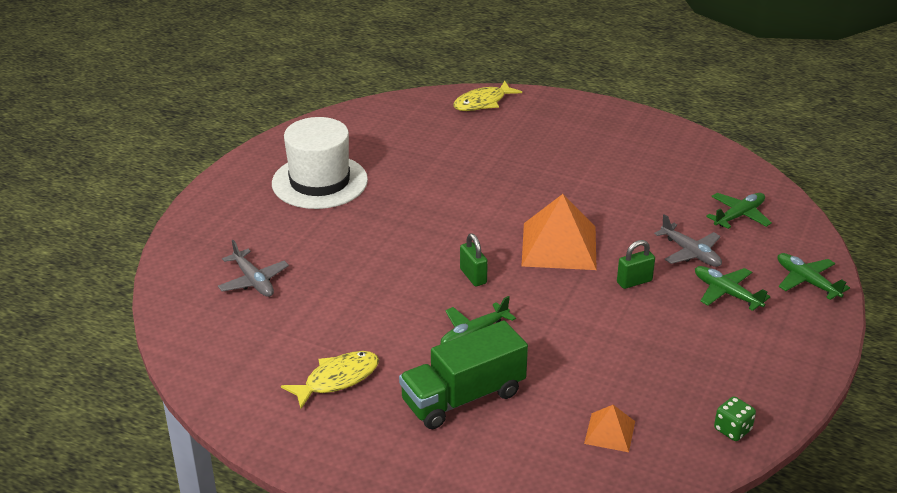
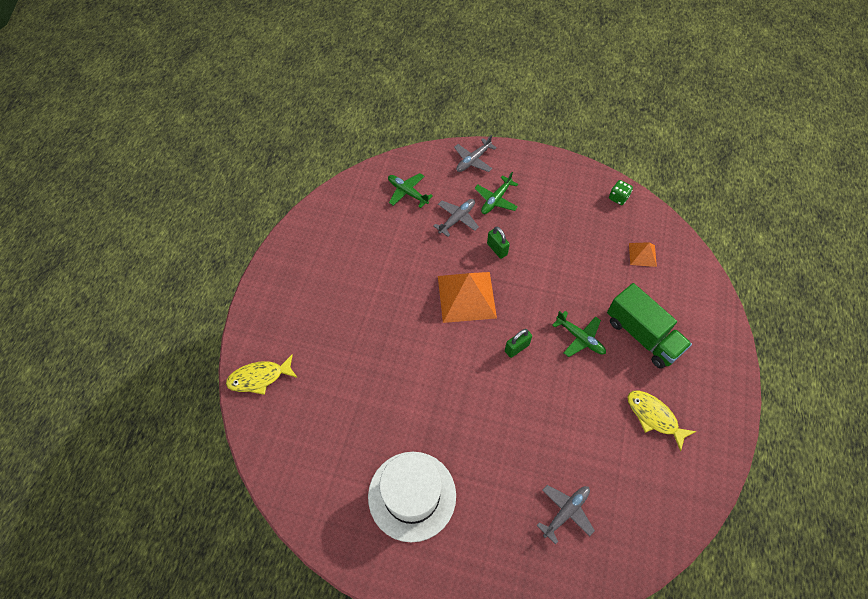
camera: 100 degrees left, 25 degrees up
yellow fish [453,81,522,111] -> yellow fish turned 120 degrees clockwise [226,354,297,395]
green plane [778,253,850,300] -> grey plane [454,135,497,172]

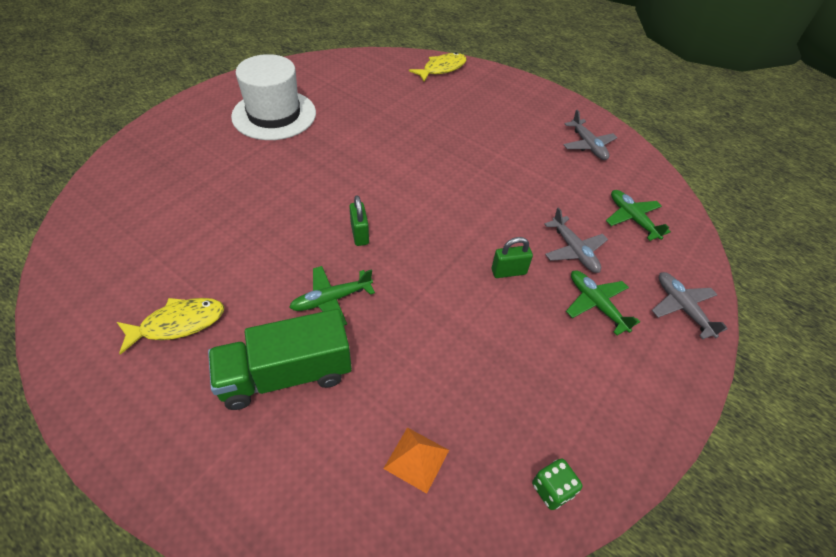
camera: 110 degrees right, 10 degrees down
yellow fish [226,354,297,395] -> yellow fish turned 45 degrees clockwise [409,53,467,82]
green plane [388,173,433,208] -> green plane turned 90 degrees counterclockwise [606,190,671,241]
orange pyramid [438,272,497,323] -> none
grey plane [536,485,595,545] -> grey plane moved to [563,110,617,160]

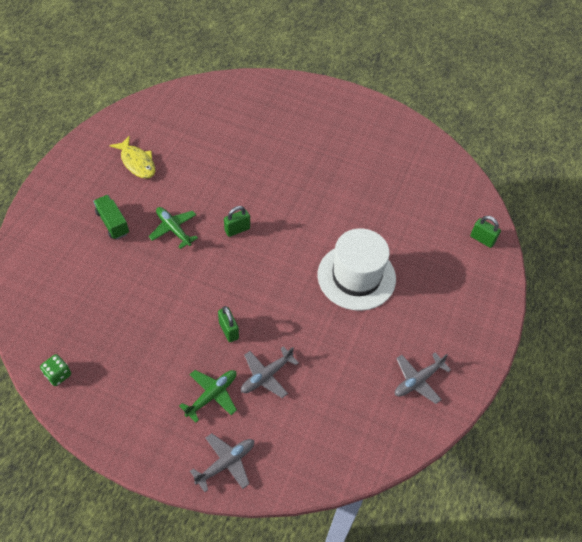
camera: 75 degrees right, 5 degrees up
green truck [208,309,352,410] -> green truck [93,195,129,240], size x0.60
white hat [231,54,316,140] -> white hat moved to [317,228,396,311]
orange pyramid [383,427,449,494] -> none
yellow fish [409,53,467,82] -> green padlock [470,216,501,248]
green plane [606,190,671,241] -> none

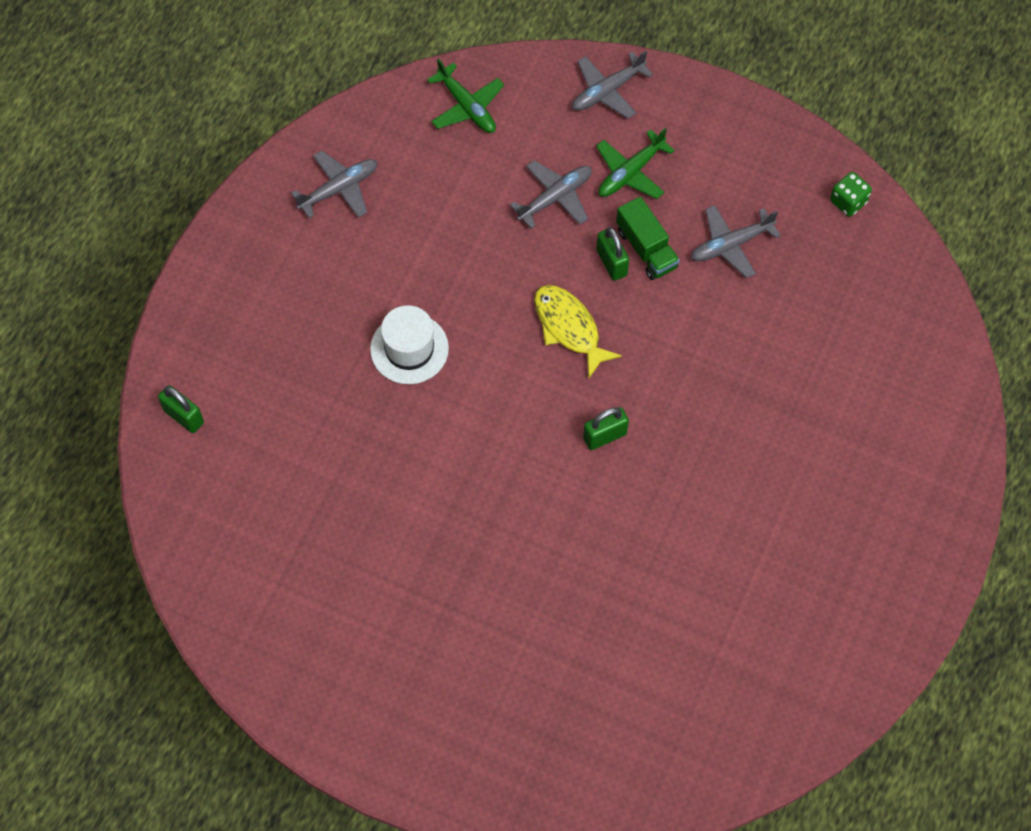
camera: 175 degrees left, 10 degrees up
green truck [93,195,129,240] -> green truck moved to [616,197,680,280]
yellow fish [109,136,155,179] -> yellow fish moved to [534,285,622,378]
green plane [148,207,198,249] -> green plane moved to [427,58,504,133]
white hat [317,228,396,311] -> white hat [370,305,449,384], size x0.61
none -> grey plane [691,205,781,278]

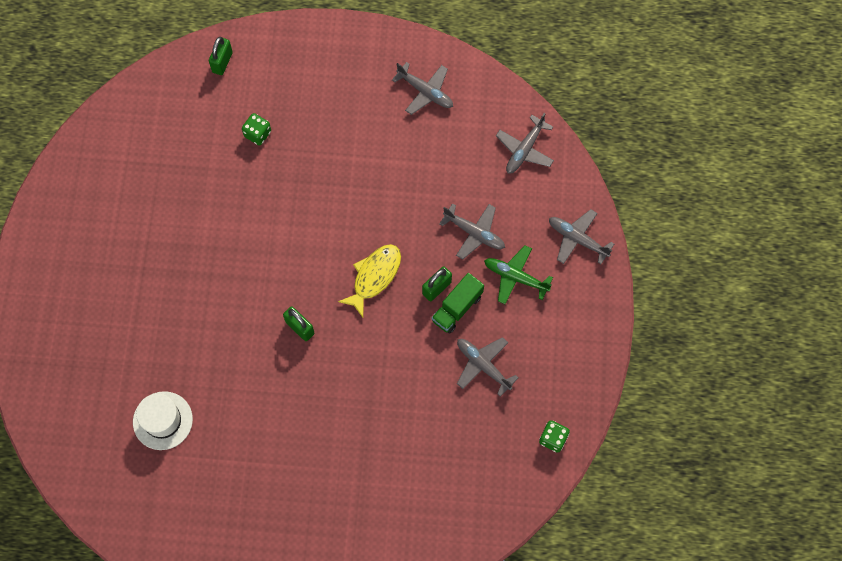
camera: 70 degrees right, 5 degrees up
white hat [370,305,449,384] -> white hat moved to [133,391,193,450]
green plane [427,58,504,133] -> grey plane [496,113,554,174]
none -> green dice [242,113,271,146]

